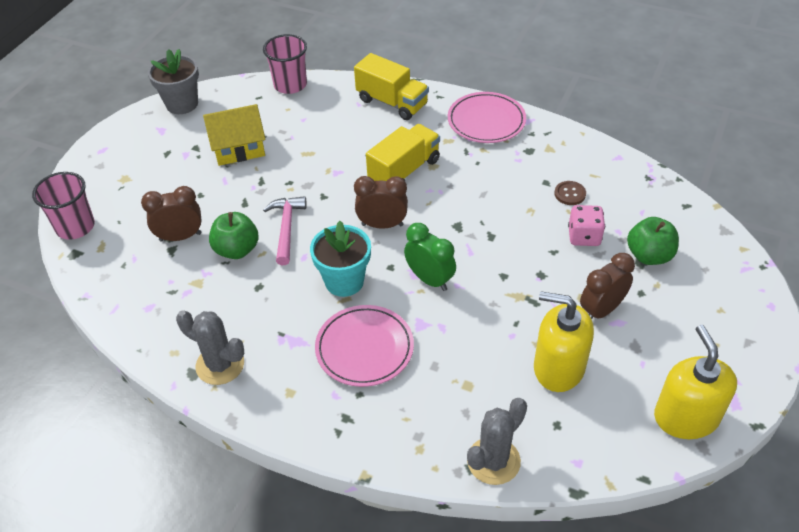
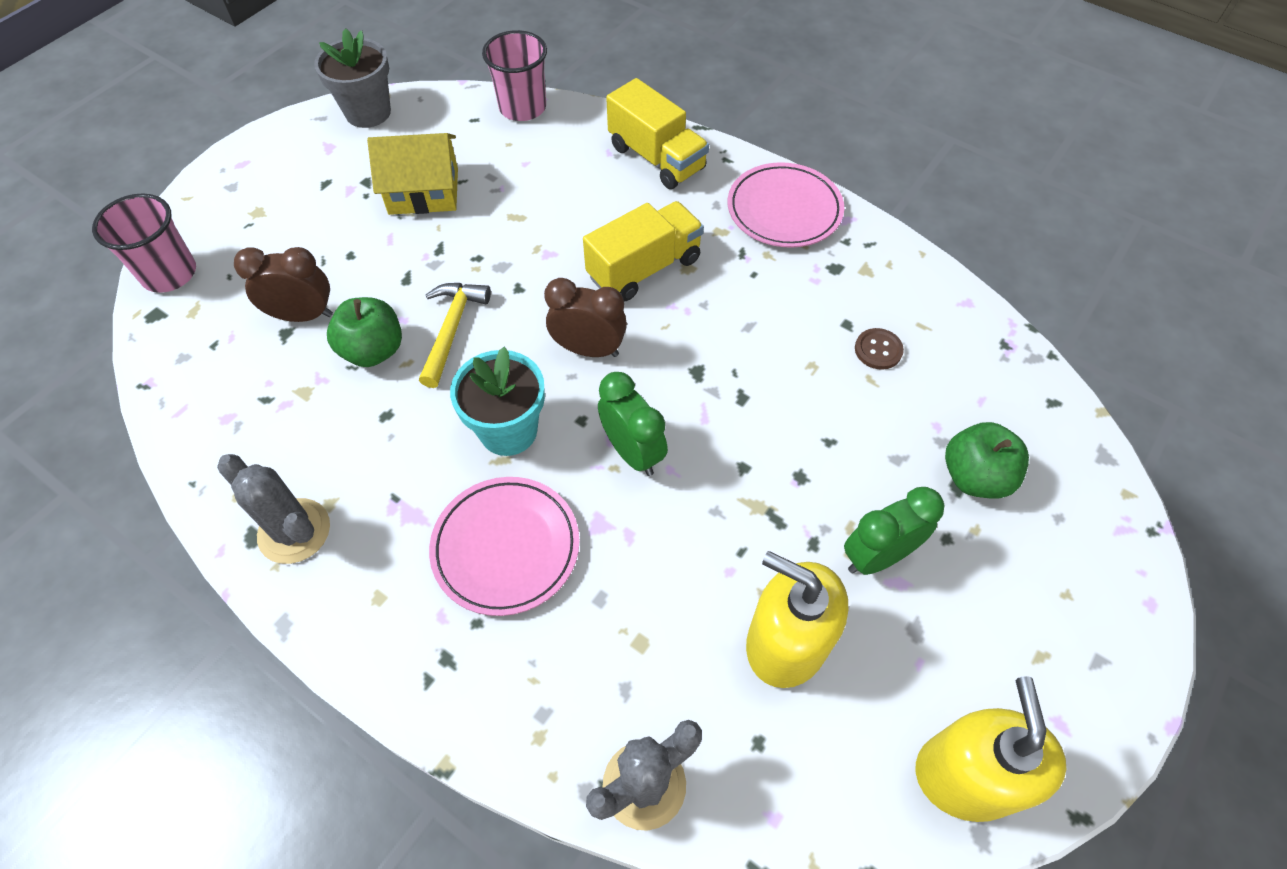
camera: 10 degrees right, 10 degrees up
pink hammer [263,196,307,265] -> yellow hammer [419,283,491,388]
pink dice [568,205,605,246] -> none
brown clock [580,253,635,319] -> green clock [844,487,945,575]

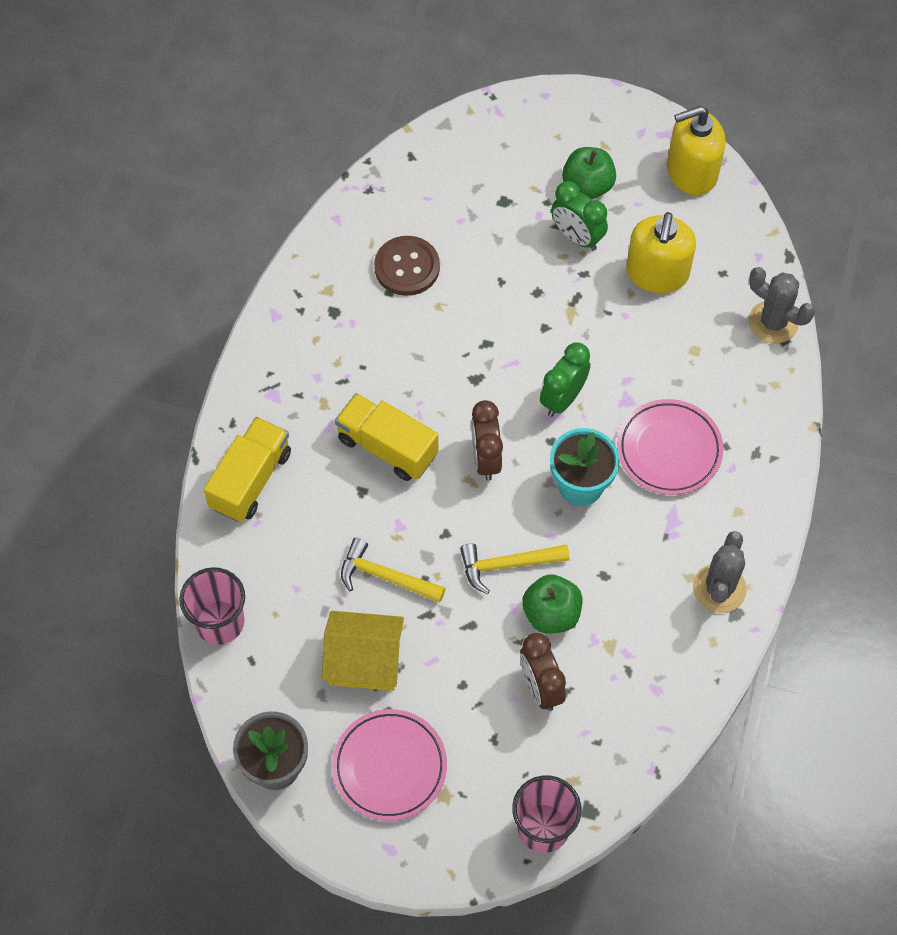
camera: 110 degrees left, 5 degrees up
yellow house [367,133,458,215] -> yellow house turned 60 degrees counterclockwise [322,611,404,691]
pink plate [728,162,844,248] -> pink plate moved to [332,709,447,821]
brown button [855,328,904,370] -> brown button [374,236,440,296], size x1.78
green apple [945,422,1029,499] -> green apple moved to [562,147,616,199]
none -> yellow hammer [341,538,446,603]

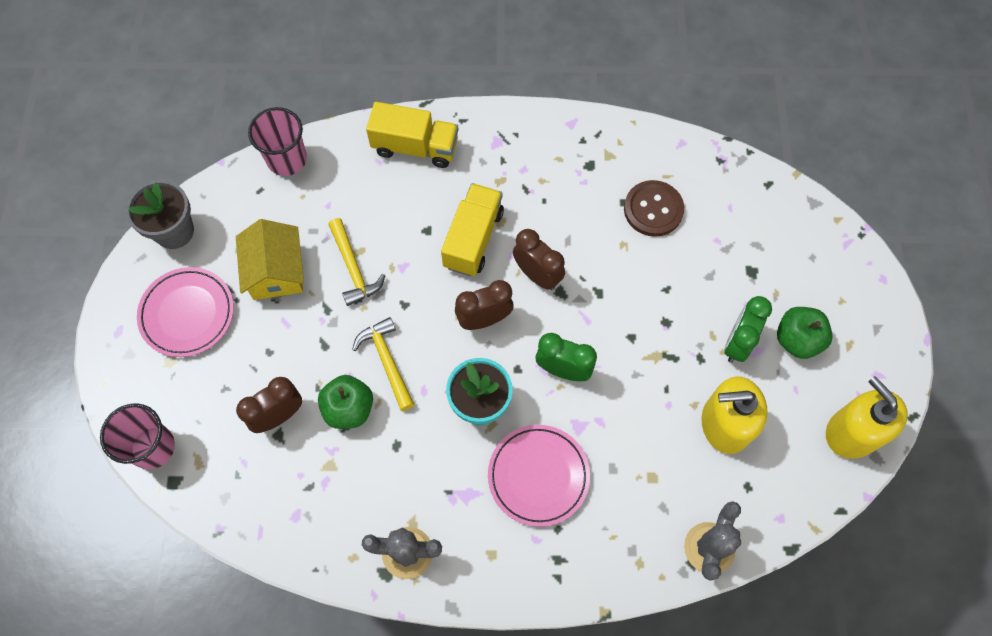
camera: 75 degrees right, 5 degrees up
yellow hammer [341,538,446,603] -> yellow hammer turned 150 degrees clockwise [328,218,386,306]
none -> brown clock [513,229,565,290]

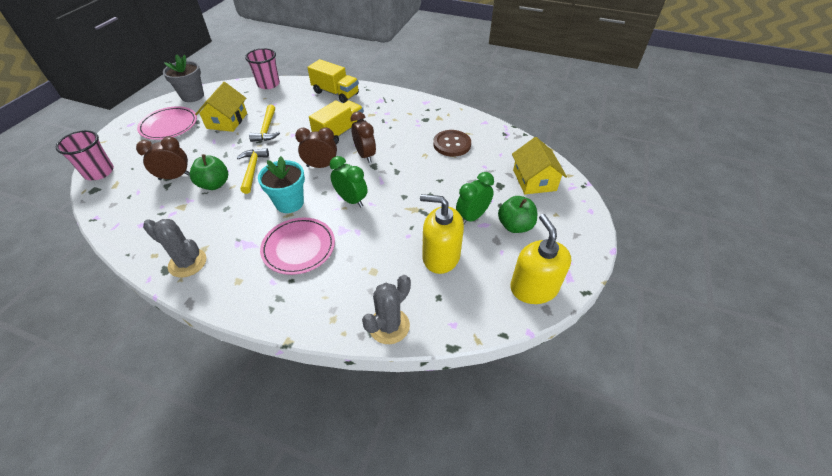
camera: 20 degrees right, 20 degrees down
none -> yellow house [512,137,567,194]

